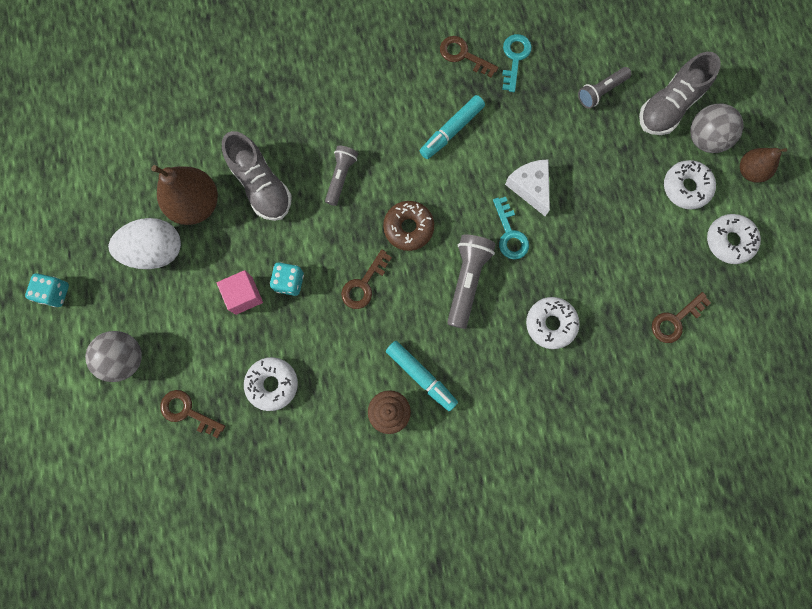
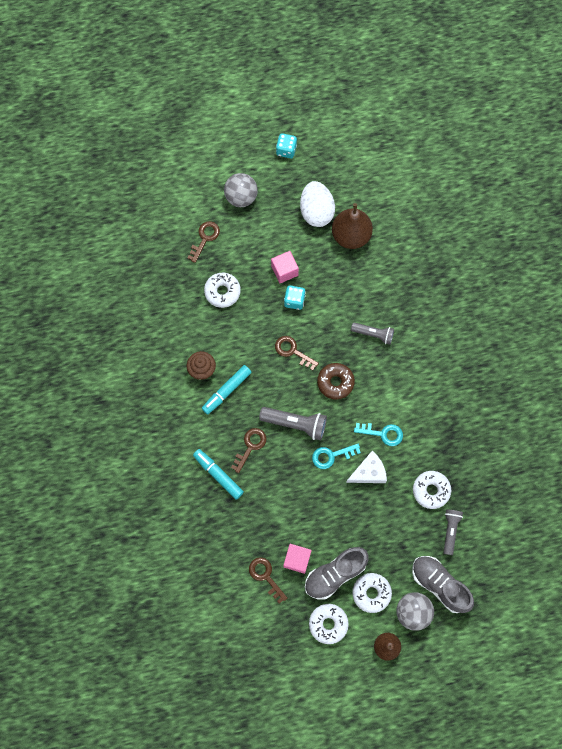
camera: 90 degrees right, 5 degrees down
grey shoe [222,131,292,221] -> grey shoe moved to [305,547,369,600]
turquoise marker [420,95,485,159] -> turquoise marker moved to [193,449,244,500]
brown key [440,36,499,78] -> brown key moved to [231,428,267,473]
turquoise key [502,34,532,92] -> turquoise key moved to [354,423,403,446]
white donut [526,297,580,349] -> white donut moved to [413,471,451,509]
grey flashlight [578,67,632,109] -> grey flashlight turned 45 degrees clockwise [443,509,463,555]
none -> pink cube [283,544,312,574]

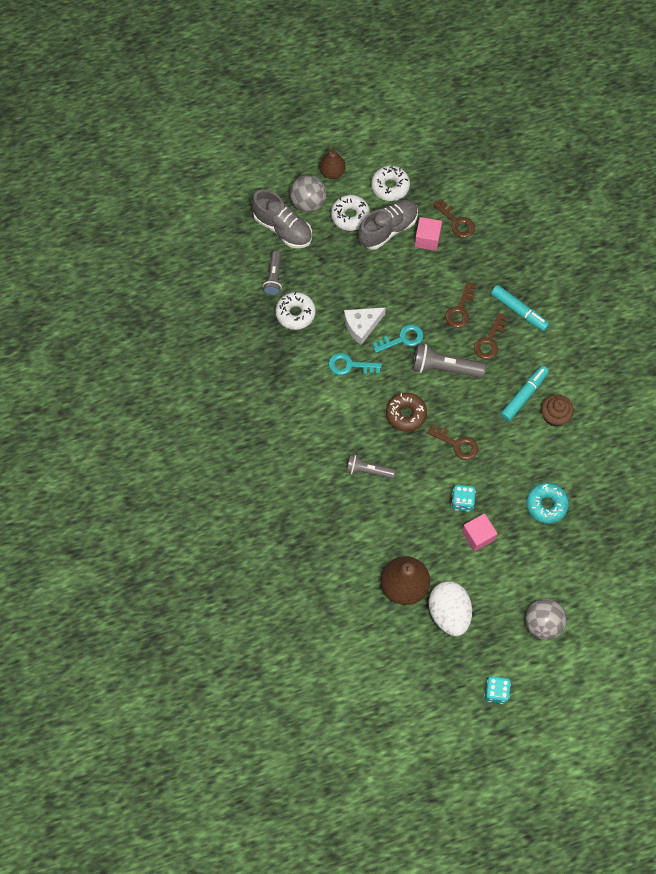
camera: 175 degrees right, 5 degrees down
brown key [187,221,220,263] -> brown key moved to [445,282,477,328]
white donut [204,273,241,308] -> turquoise donut [526,483,569,524]

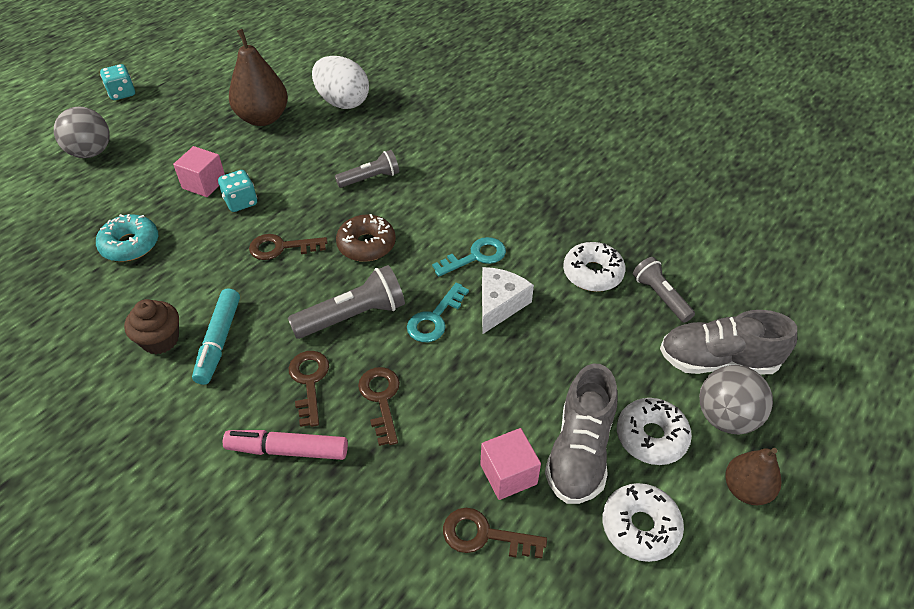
camera: 145 degrees right, 20 degrees down
white egg [429,581,472,636] -> white egg moved to [312,56,369,109]
turquoise marker [491,285,550,331] -> pink marker [223,430,348,460]

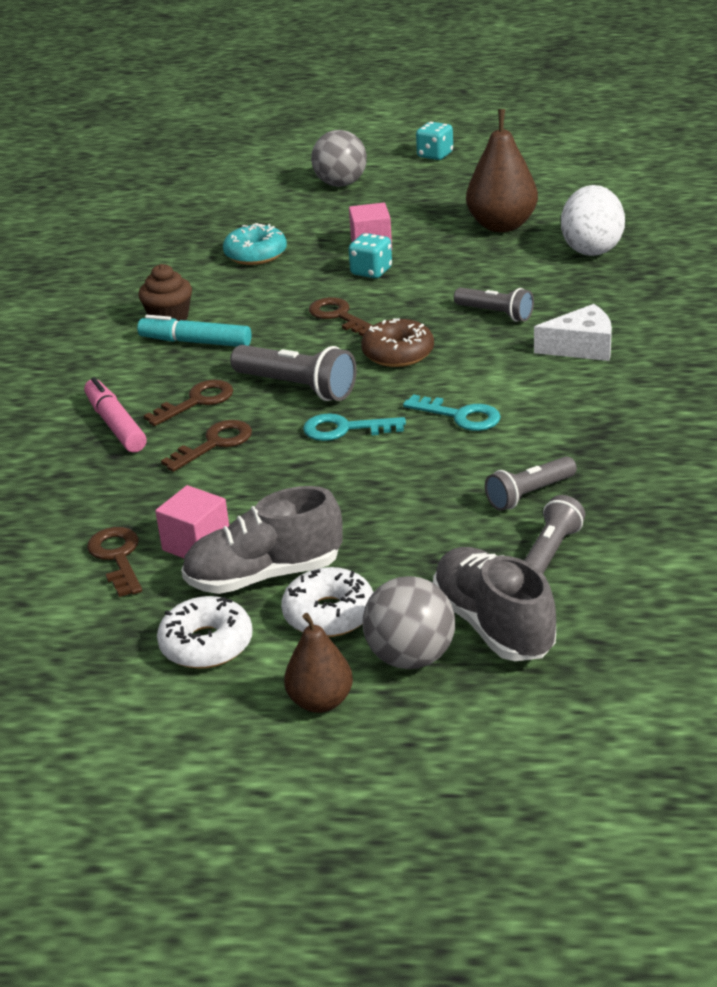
camera: 60 degrees right, 15 degrees down
turquoise marker [192,288,240,385] -> turquoise marker turned 45 degrees clockwise [137,315,252,347]
white cheese [482,267,534,334] -> white cheese moved to [534,304,612,361]
white donut [563,242,625,292] -> grey flashlight [485,456,577,511]

